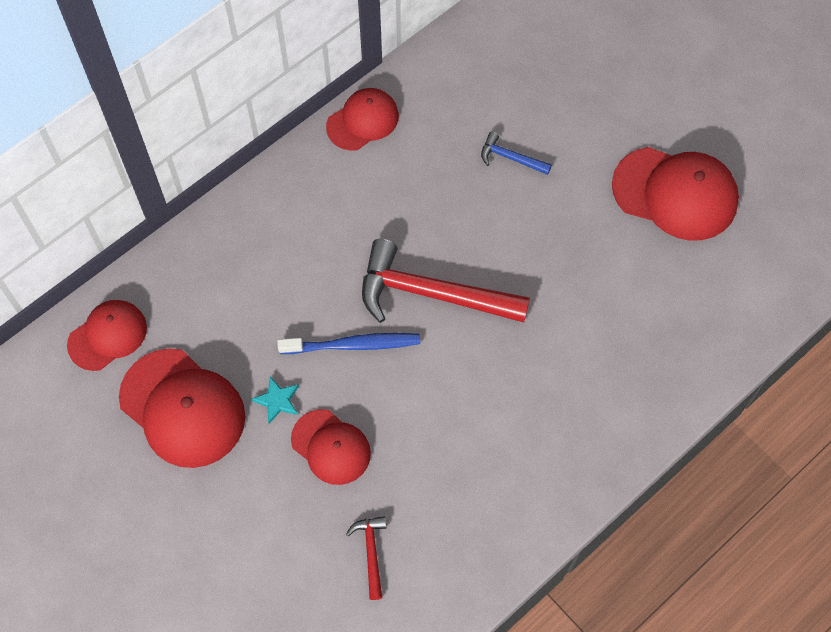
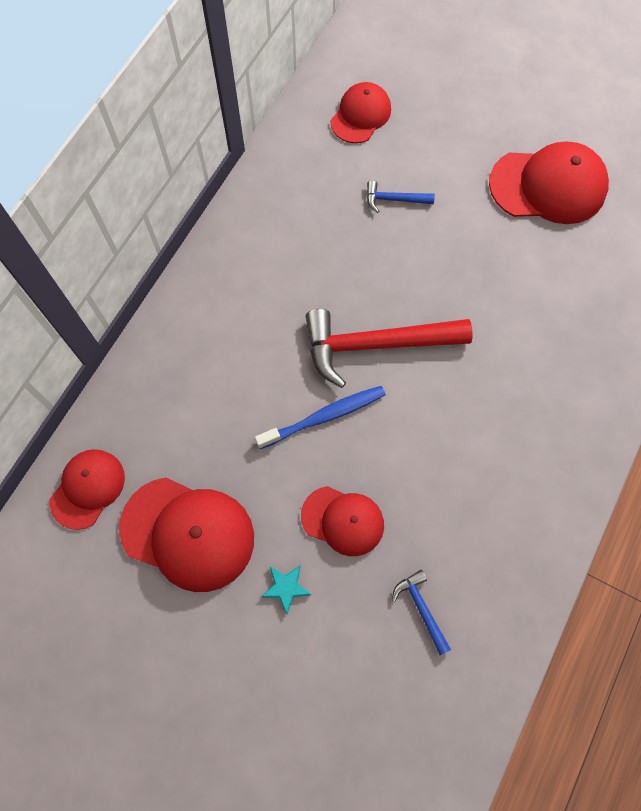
camera: 20 degrees left, 5 degrees up
turquoise star [252,376,299,424] -> turquoise star moved to [261,565,311,614]
red cap [326,88,399,151] -> red cap moved to [330,82,391,144]
red hammer [346,516,386,600] -> blue hammer [392,570,451,655]

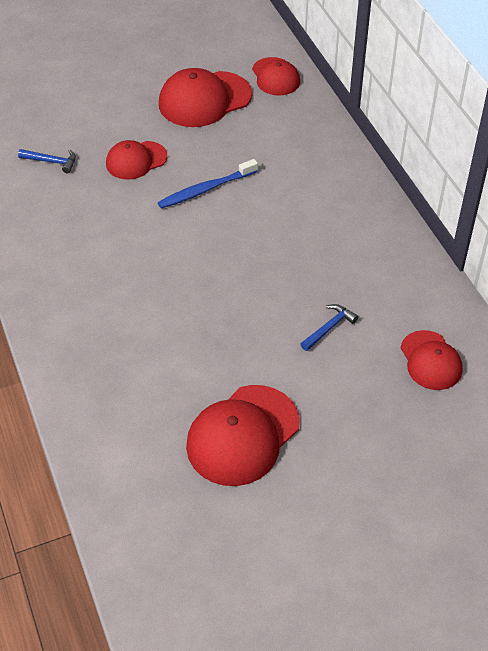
camera: 130 degrees right, 20 degrees down
blue toothbrush [255,386,386,449] -> blue toothbrush turned 45 degrees clockwise [158,159,258,209]
turquoise star [261,565,311,614] -> none
red hammer [306,309,472,388] -> none

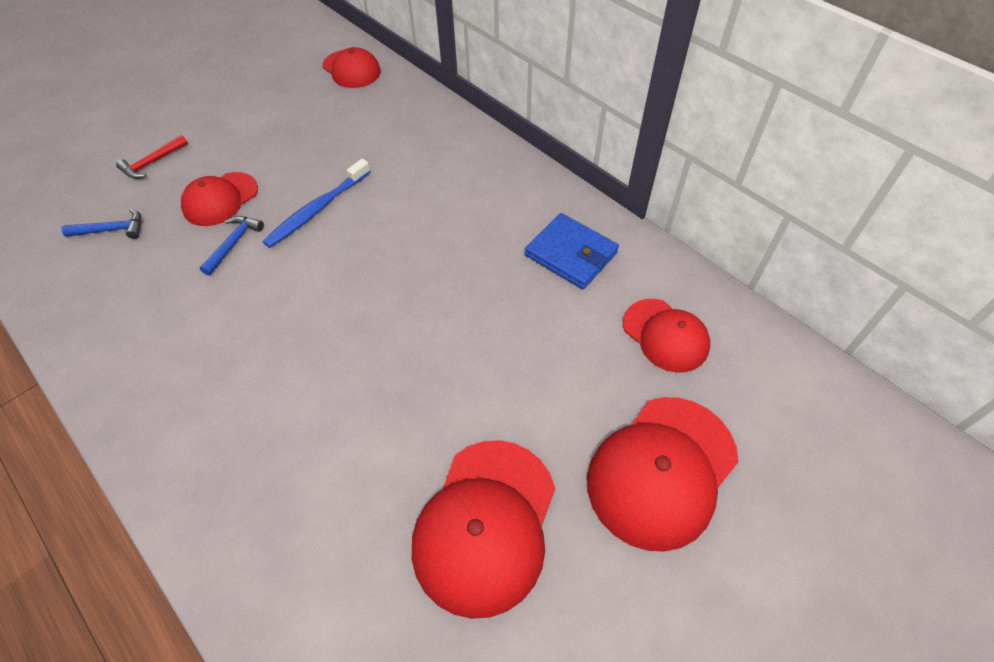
camera: 20 degrees left, 5 degrees up
red cap [159,68,252,127] -> red cap moved to [587,397,739,552]
blue hammer [301,304,358,351] -> blue hammer moved to [200,216,264,276]
none -> red hammer [116,135,188,179]
none -> blue wallet [525,213,619,289]

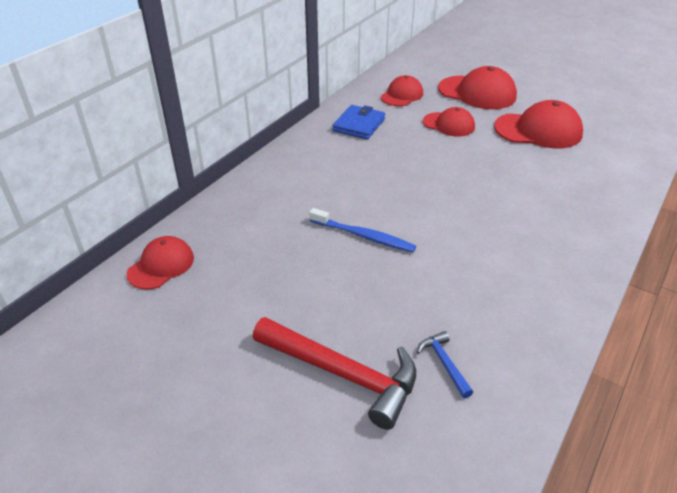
camera: 105 degrees left, 15 degrees down
red hammer [116,135,188,179] -> red hammer [253,317,416,430], size x2.23
red cap [181,172,258,226] -> red cap moved to [423,107,475,137]
blue hammer [200,216,264,276] -> none

